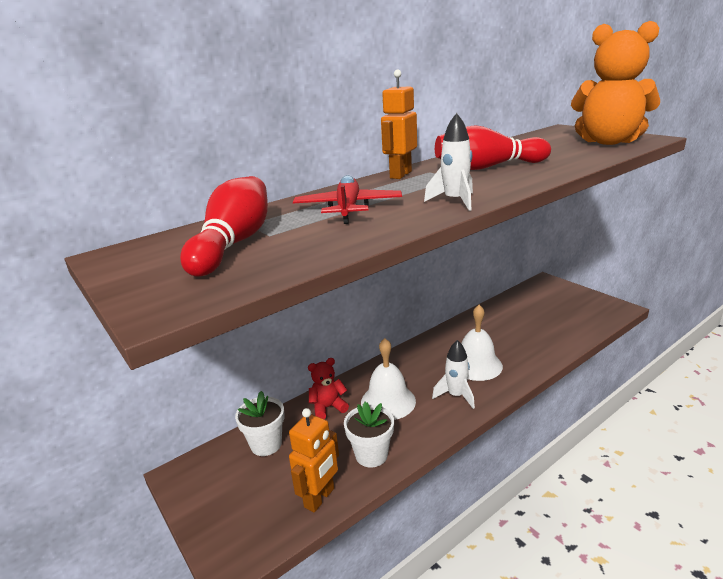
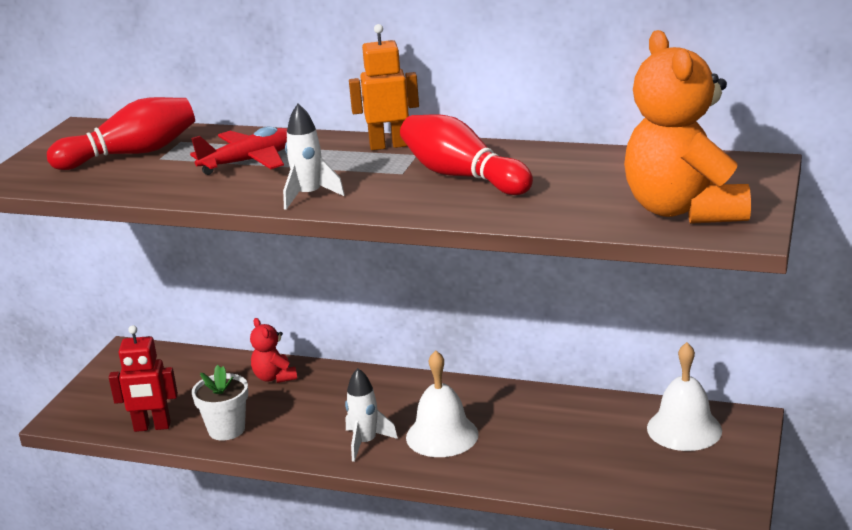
camera: 55 degrees right, 0 degrees up
white flower pot [235,391,284,456] -> none
orange robot [289,408,339,512] -> red robot [109,325,178,432]
red teddy bear [308,358,349,419] -> red teddy bear turned 150 degrees counterclockwise [250,318,297,383]
white bell [361,338,416,420] -> white bell moved to [647,342,722,451]

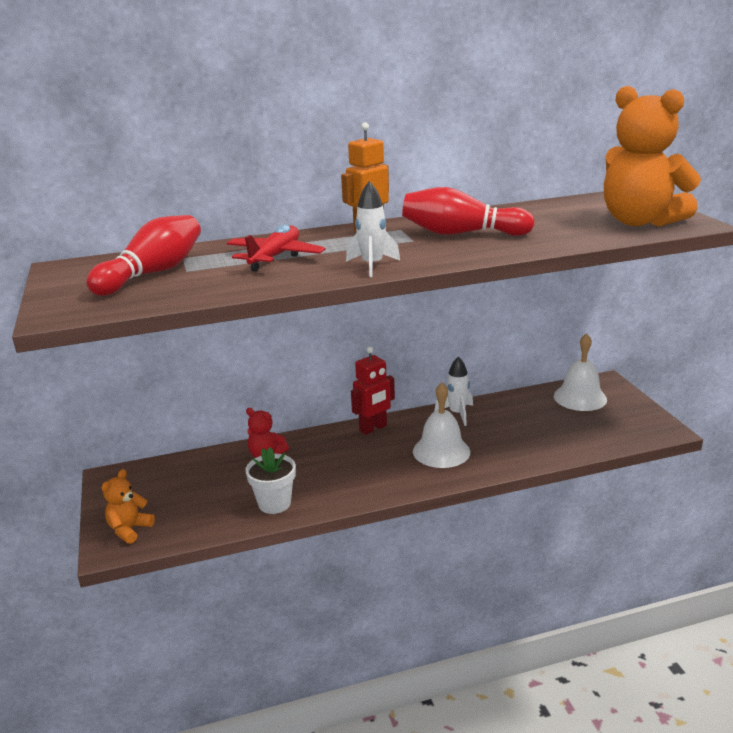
camera: 35 degrees left, 0 degrees up
red robot [109,325,178,432] -> red robot moved to [351,347,395,435]
white rocket [345,368,398,462] -> white rocket moved to [434,356,473,426]
none -> orange teddy bear [101,469,155,544]

